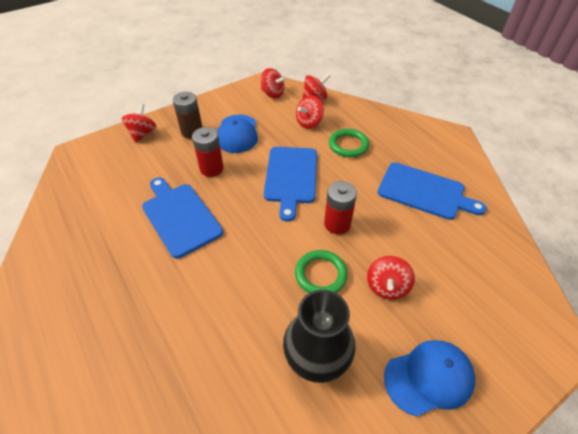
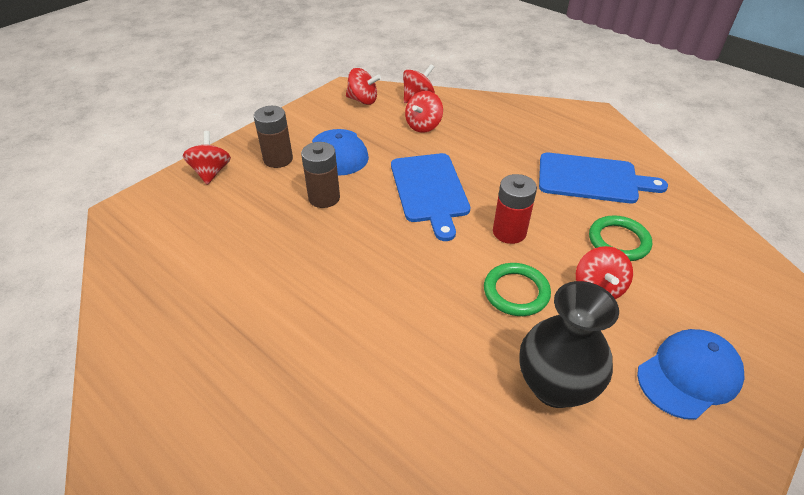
camera: 15 degrees left, 5 degrees down
blue cutting board [142,178,223,259] -> none
red battery [192,127,224,177] -> brown battery [301,142,340,208]
green ring [329,129,369,157] -> green ring moved to [589,216,652,261]

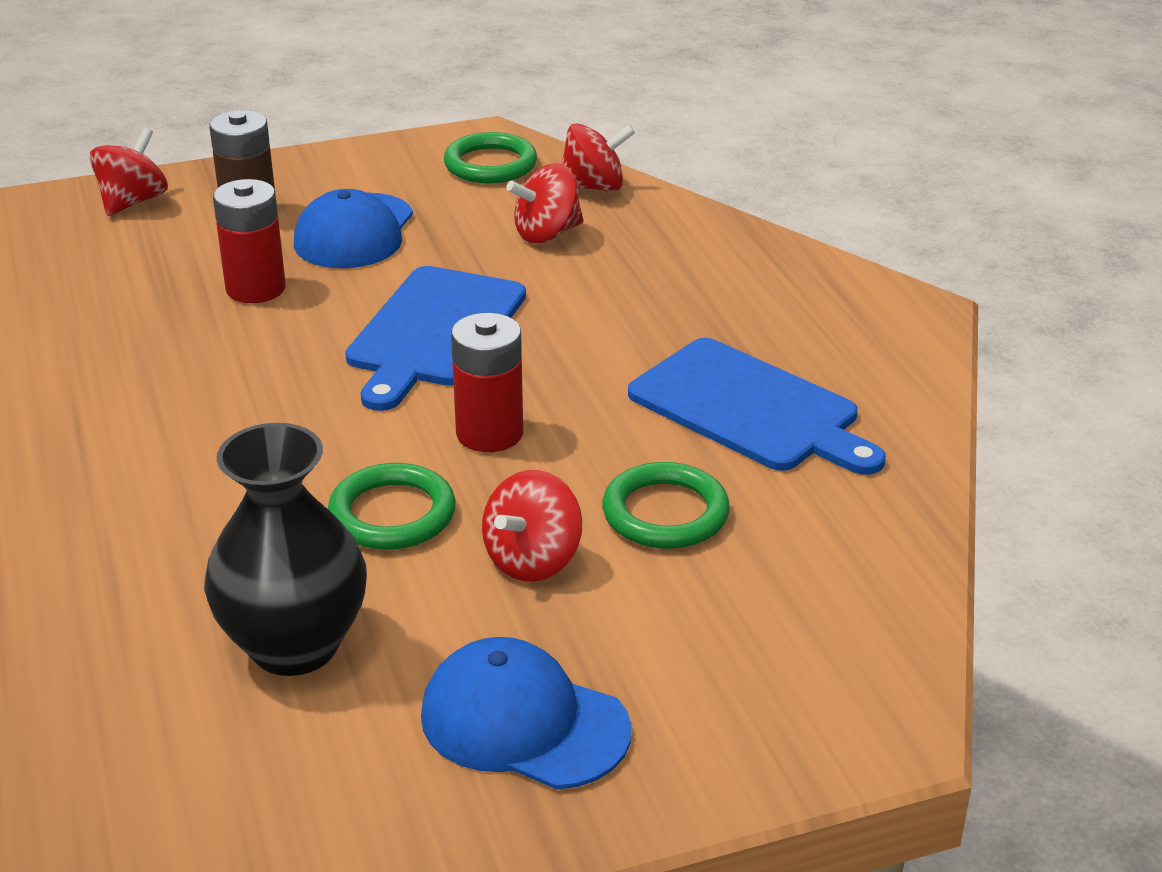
camera: 30 degrees right, 10 degrees down
brown battery [301,142,340,208] -> red battery [213,179,286,303]
red spinning top [346,68,381,105] -> green ring [444,132,537,183]
blue cap [637,329,744,420] -> blue cap turned 150 degrees counterclockwise [421,637,631,789]

